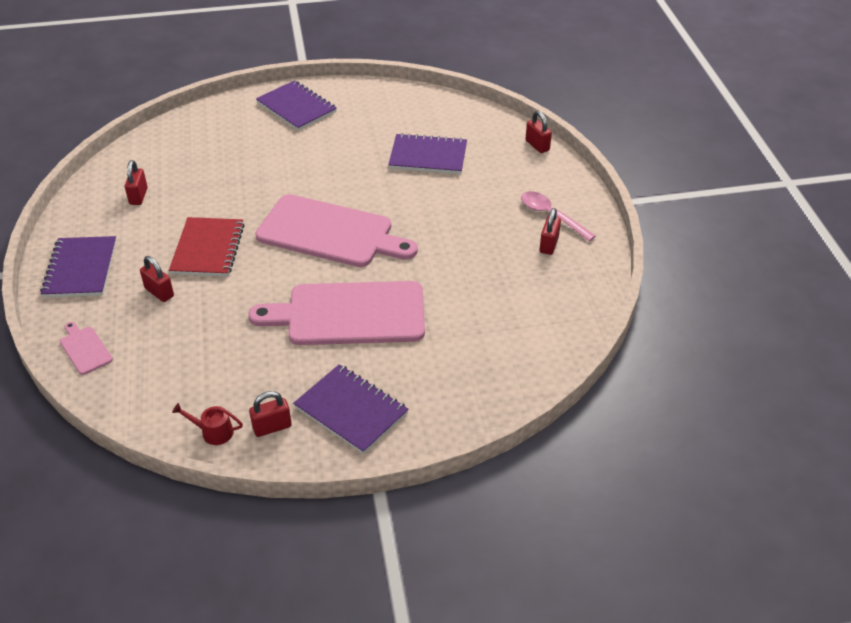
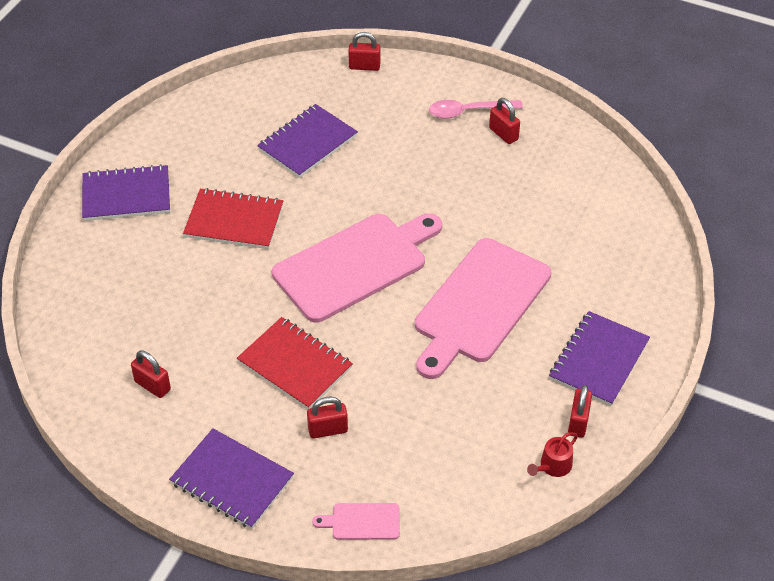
camera: 55 degrees left, 5 degrees up
purple notebook [293,364,409,454] -> purple notebook turned 45 degrees counterclockwise [549,311,650,406]
none -> red notebook [183,188,283,249]

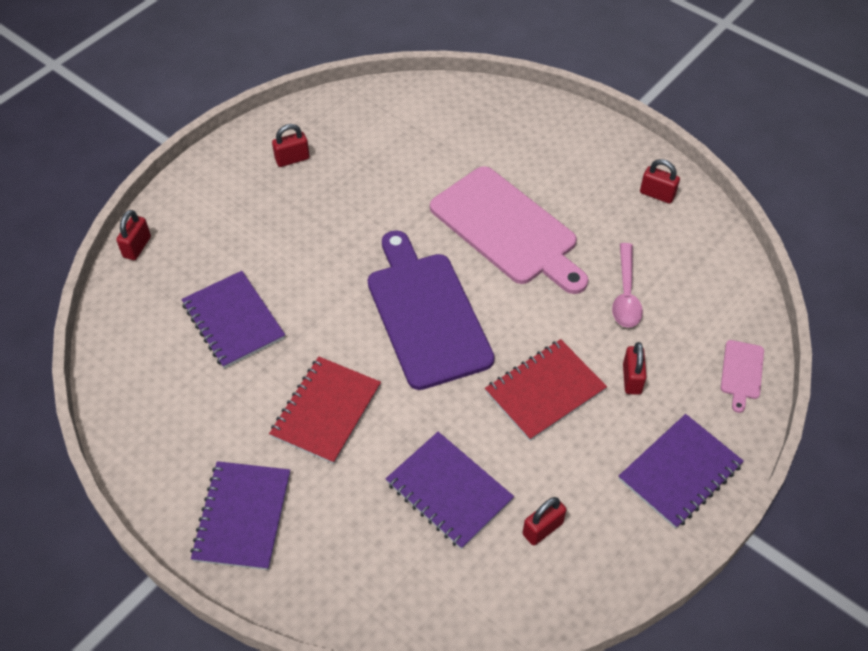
camera: 75 degrees left, 5 degrees up
pink cutting board [272,213,442,323] -> purple cutting board [368,230,495,390]
pink spoon [429,100,523,119] -> pink spoon moved to [612,243,643,328]
red watering can [527,432,578,477] -> none
purple notebook [549,311,650,406] -> purple notebook moved to [386,432,514,549]

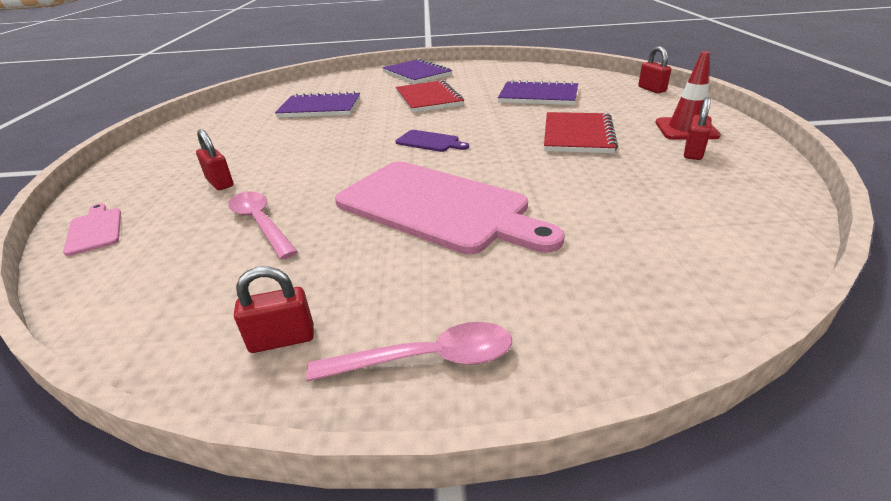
camera: 140 degrees right, 20 degrees down
purple cutting board [368,230,495,390] -> purple cutting board [395,130,469,152], size x0.42
pink cutting board [430,166,589,294] -> pink cutting board turned 150 degrees counterclockwise [335,161,565,254]
red notebook [485,339,607,441] -> red notebook moved to [544,112,618,154]
red padlock [523,497,566,545] -> none
purple notebook [619,414,744,529] -> none
none -> pink spoon [306,322,512,382]
none -> red traffic cone [655,51,721,140]

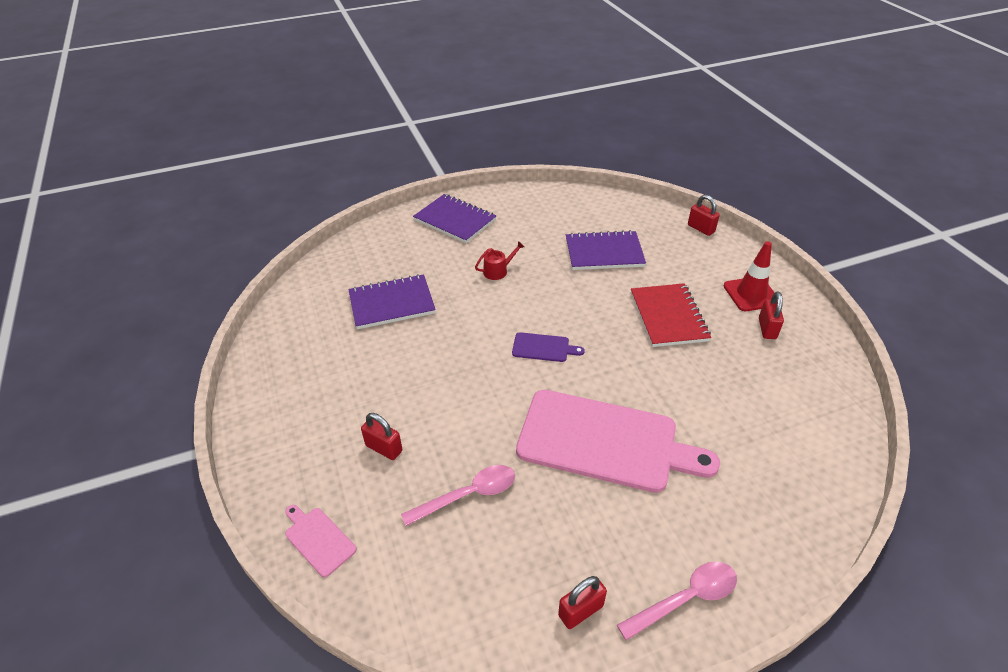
camera: 20 degrees left, 10 degrees up
pink spoon [228,191,298,259] -> pink spoon turned 120 degrees clockwise [401,465,515,526]
red notebook [396,80,464,113] -> red watering can [475,241,524,280]

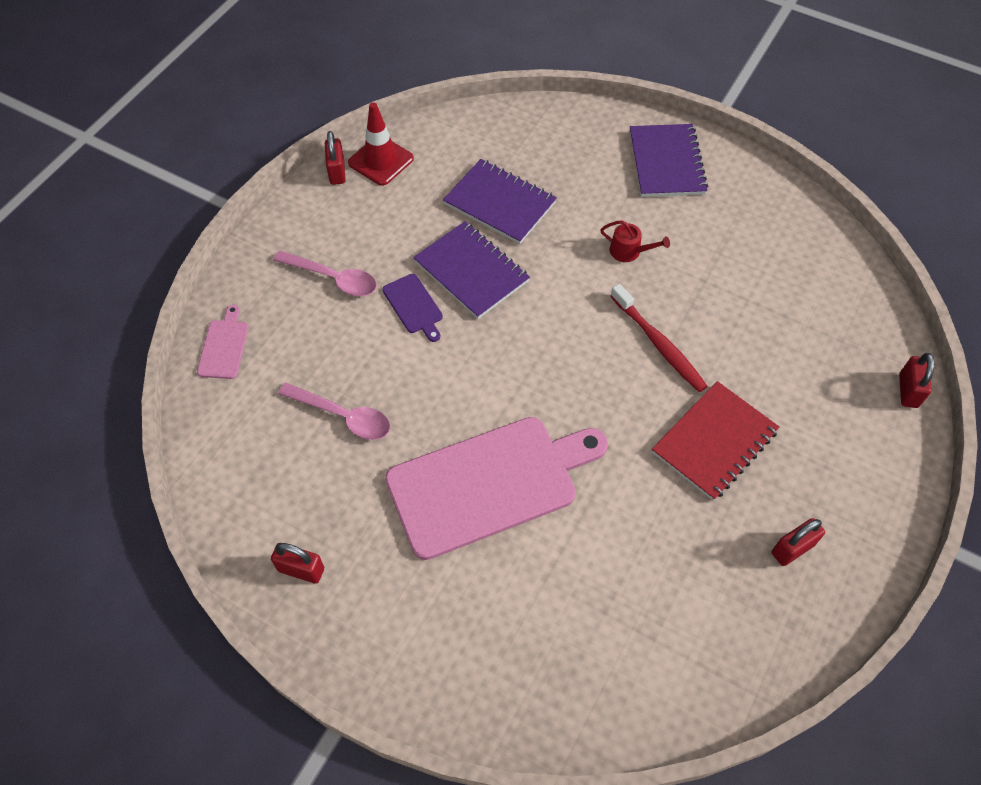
camera: 50 degrees right, 15 degrees up
red padlock [361,413,402,460] -> red padlock moved to [325,131,346,185]
purple cutting board [512,332,585,362] -> purple cutting board moved to [382,274,443,342]
pink cutting board [516,390,720,493] -> pink cutting board turned 90 degrees counterclockwise [385,417,608,560]
purple notebook [566,230,646,270] -> purple notebook moved to [413,221,530,319]
pink spoon [617,562,737,641] -> pink spoon moved to [273,250,377,296]
red traffic cone [724,241,775,311] -> red traffic cone moved to [348,102,414,186]
none -> red toothbrush [611,284,708,392]

